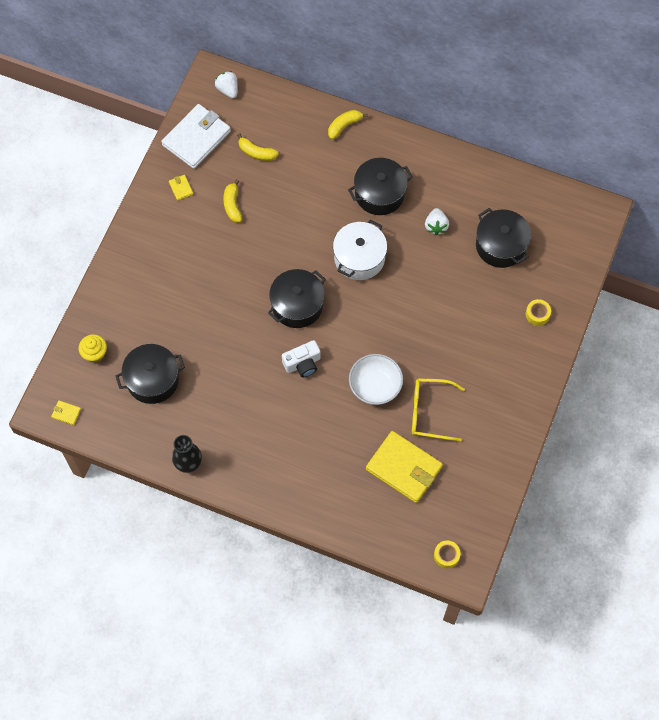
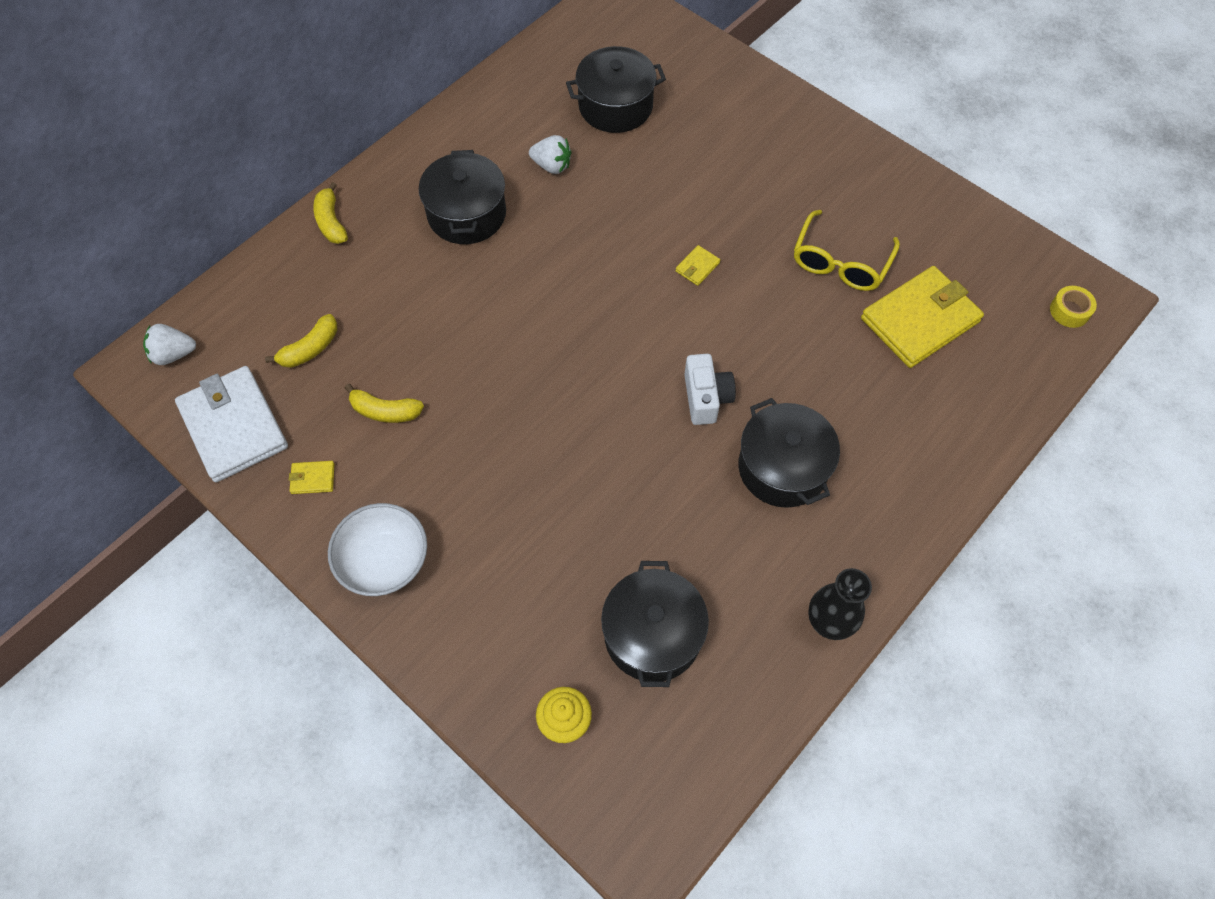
camera: 70 degrees left, 5 degrees down
yellow wallet [51,400,81,425] -> yellow wallet moved to [675,245,720,286]
black pot [268,269,326,328] -> black pot moved to [738,398,840,508]
white pot [333,219,387,280] -> none
white bowl [349,354,403,405] -> white bowl moved to [328,503,427,596]
yellow tape [526,299,551,326] -> none

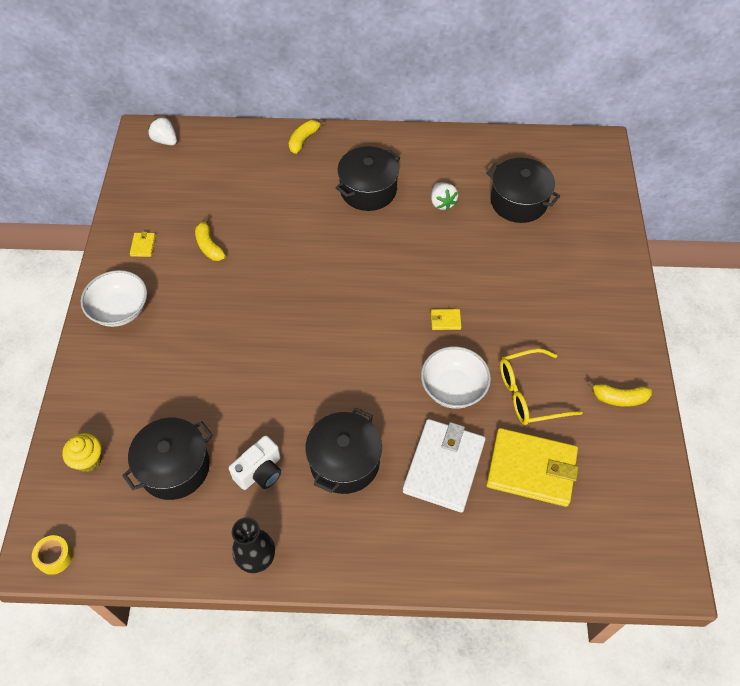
camera: 50 degrees right, 5 degrees down
white wallet [175,366,288,482] -> white wallet moved to [403,419,486,513]
yellow banana [265,314,337,368] -> yellow banana moved to [587,381,652,407]
yellow wallet [289,461,335,494] -> yellow wallet turned 45 degrees clockwise [130,231,156,257]
white camera [684,354,736,425] -> white camera moved to [229,435,281,490]
yellow tape [1050,286,1097,328] -> yellow tape moved to [32,535,73,575]
none -> white bowl [421,346,491,409]

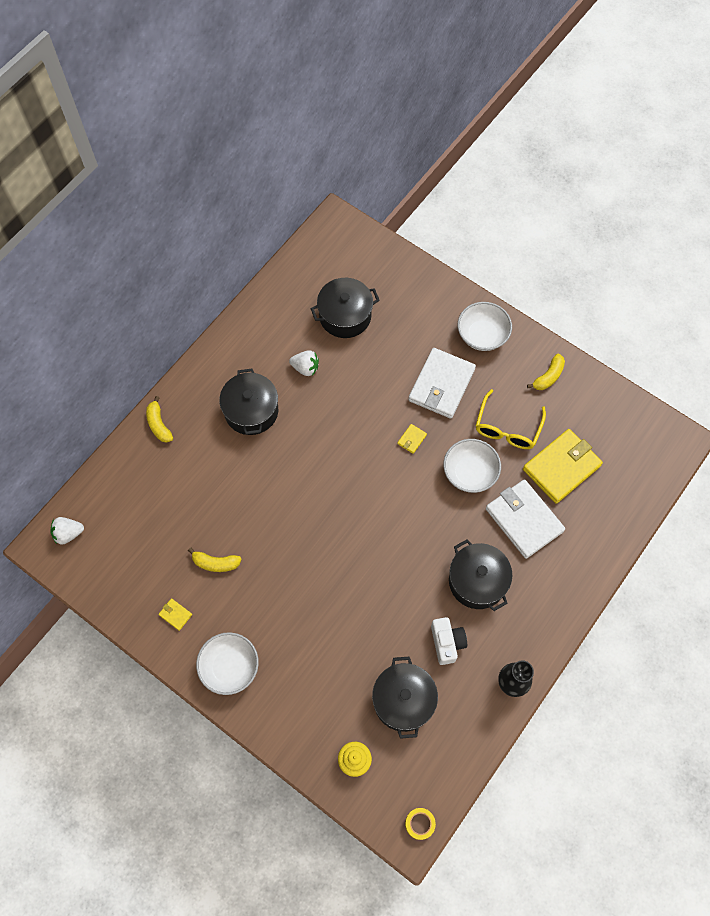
camera: 55 degrees left, 10 degrees up
none -> white wallet [408,348,476,419]
none -> white bowl [458,302,512,351]

